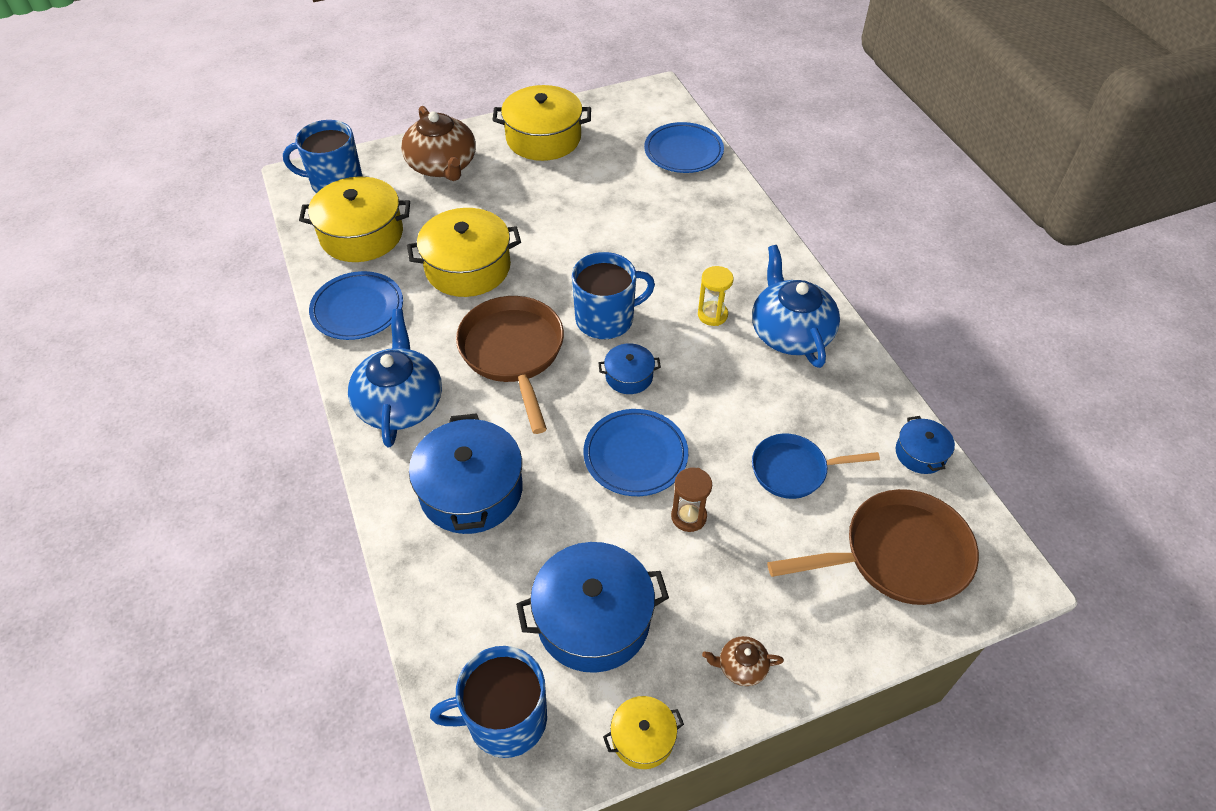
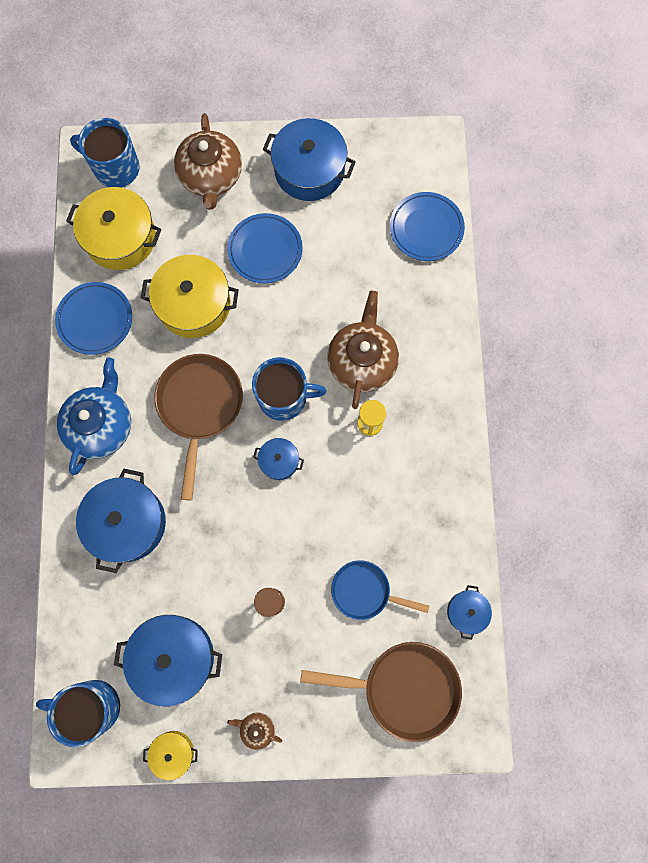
camera: 20 degrees right, 25 degrees up
yellow pot [492,85,591,161] -> blue pot [263,118,356,201]
blue plate [583,409,688,496] -> blue plate moved to [227,213,303,283]
blue teapot [752,245,840,368] -> none
none -> brown teapot [327,291,399,409]

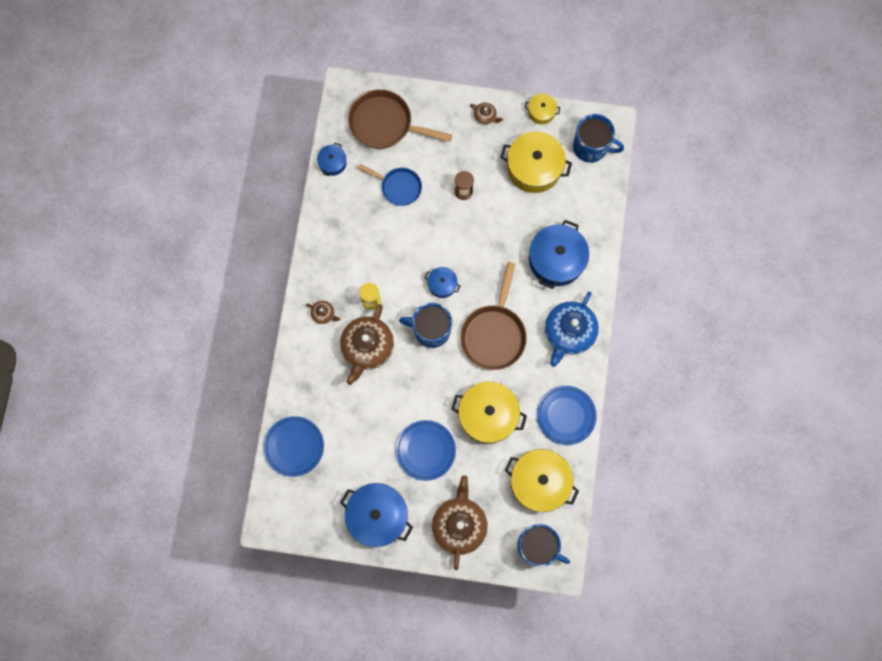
camera: 170 degrees left, 0 degrees up
blue pot [114,615,222,707] -> yellow pot [500,131,572,193]
none -> brown teapot [306,301,341,324]

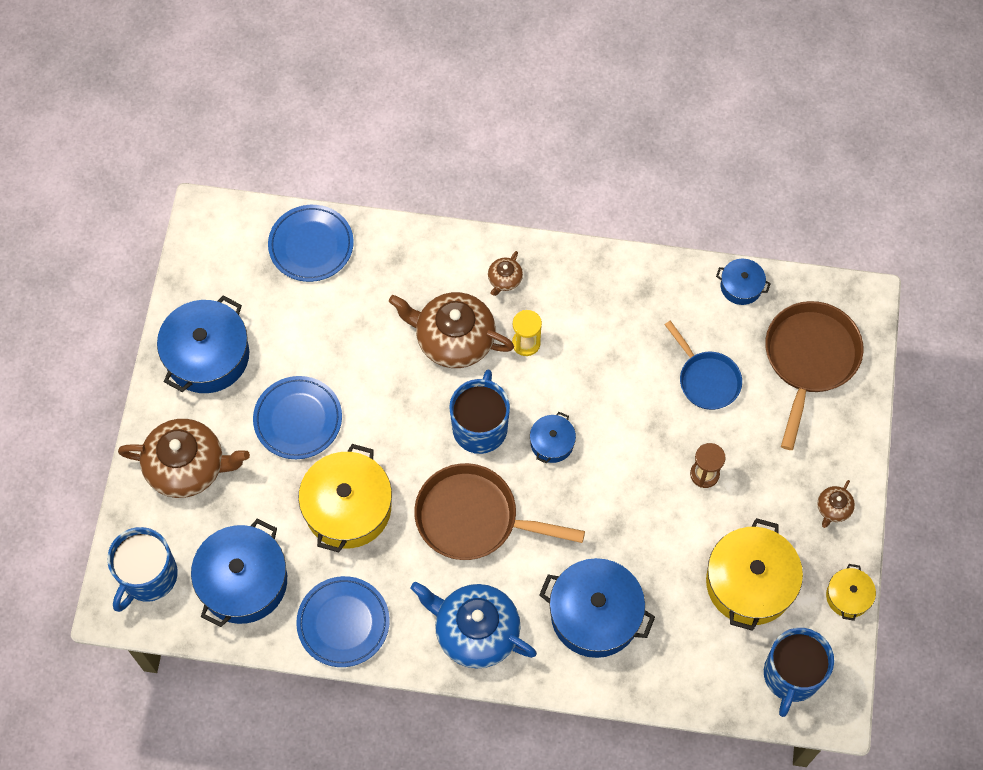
camera: 90 degrees right, 10 degrees down
blue pan [358,164,422,206] -> blue pan turned 60 degrees counterclockwise [664,321,742,410]
yellow pot [504,449,579,512] -> blue pot [191,519,287,627]

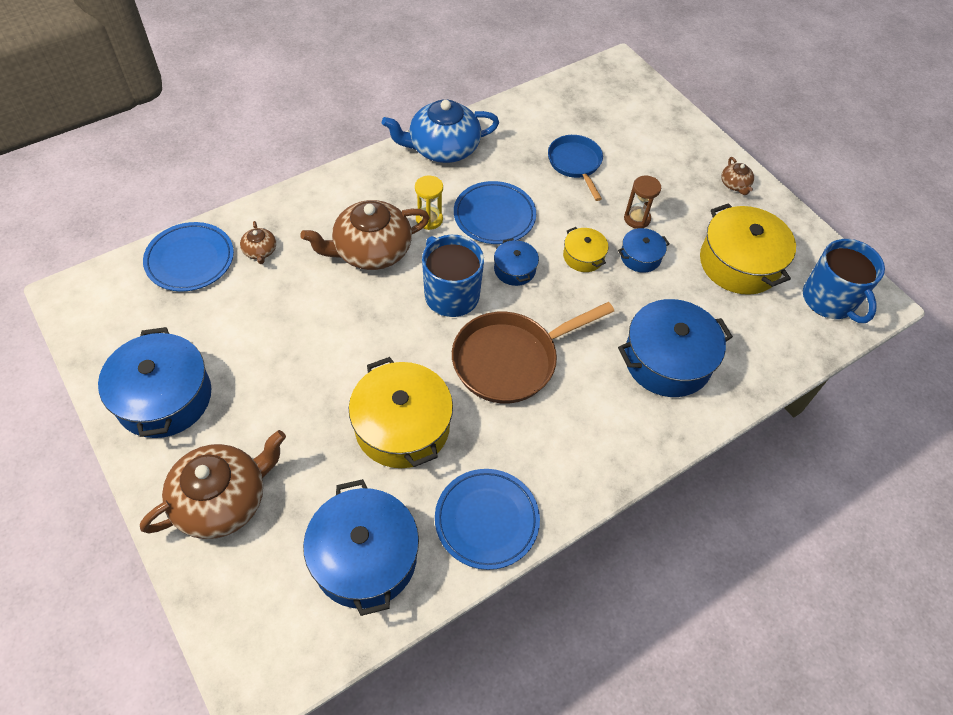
camera: 45 degrees left, 10 degrees down
blue mug [107,527,178,612] -> none
blue plate [253,376,342,459] -> blue plate moved to [454,181,536,244]
blue teapot [410,582,537,669] -> blue teapot moved to [382,99,499,163]
brown teapot [488,251,523,296] -> brown teapot moved to [240,221,276,264]
blue pan [664,321,742,410] -> blue pan turned 120 degrees counterclockwise [548,135,603,201]
blue pot [716,259,771,305] -> blue pot moved to [618,228,670,273]
brown pan [765,301,864,450] -> none
yellow pot [826,564,876,621] -> yellow pot moved to [563,227,609,272]

